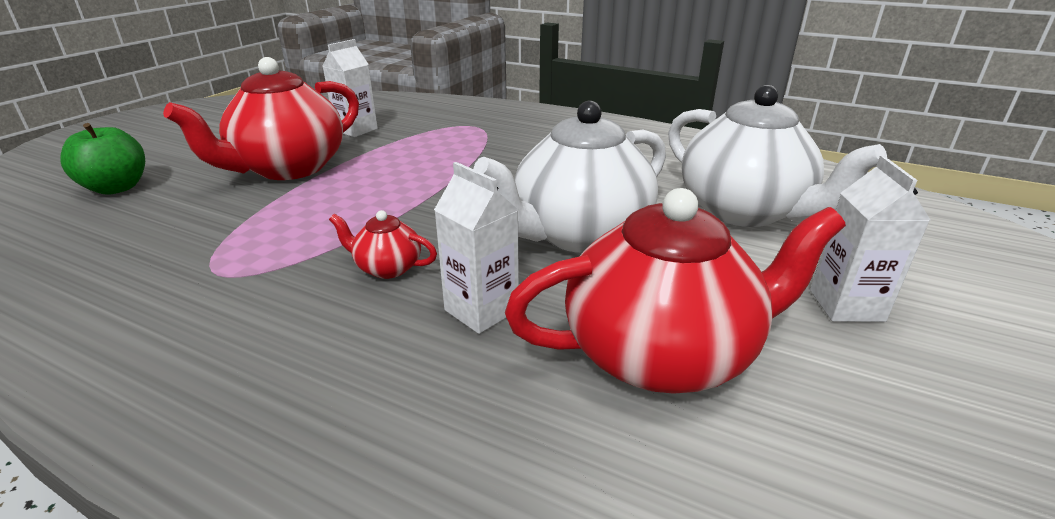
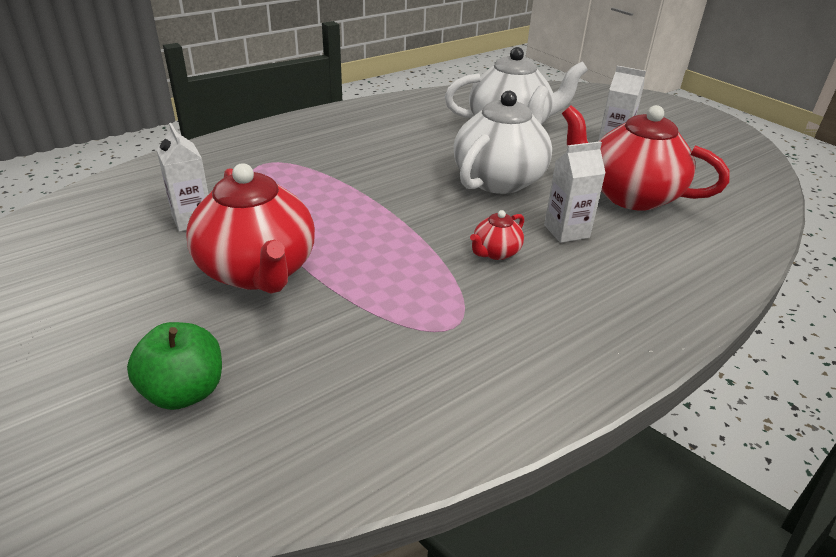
camera: 65 degrees left, 5 degrees up
white teapot [473,100,666,253] -> white teapot turned 135 degrees counterclockwise [454,85,552,194]
red teapot [505,188,846,394] -> red teapot turned 75 degrees counterclockwise [562,105,730,211]

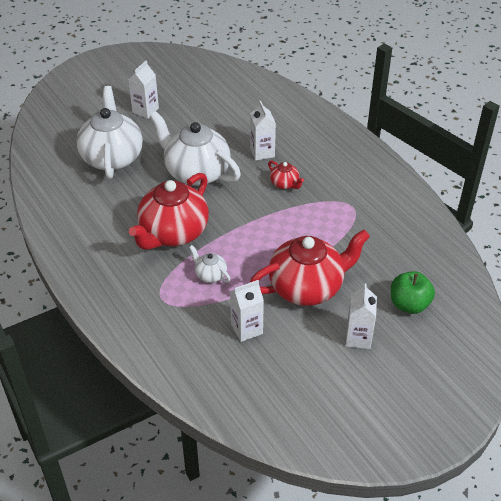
camera: 85 degrees left, 10 degrees up
red teapot [562,105,730,211] -> red teapot moved to [129,173,209,250]
none -> white teapot [189,245,231,283]
none -> white carton [345,284,377,349]

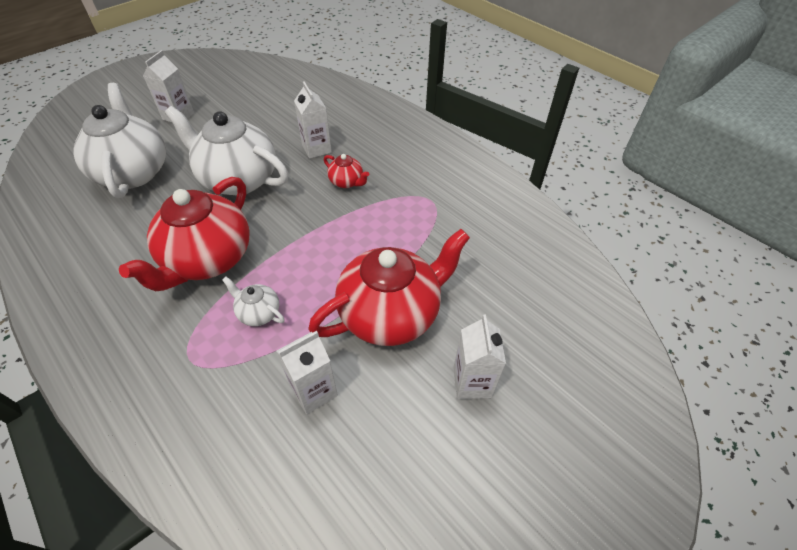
camera: 10 degrees left, 5 degrees up
green apple [391,271,435,314] -> none

